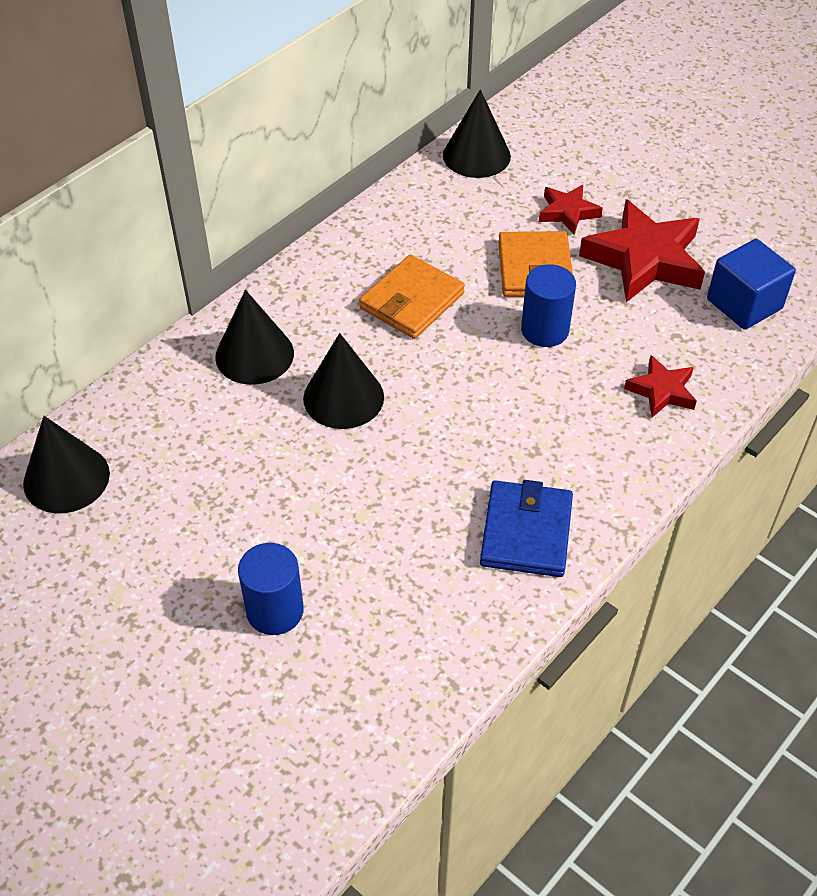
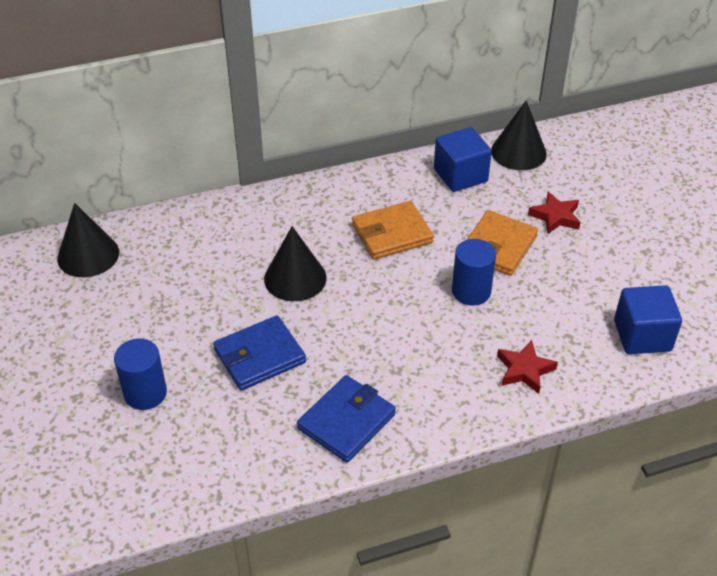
camera: 30 degrees right, 5 degrees down
black cone [215,290,294,385] -> none
red star [579,199,705,302] -> none
none -> blue wallet [213,315,306,391]
none -> blue cube [434,127,492,192]

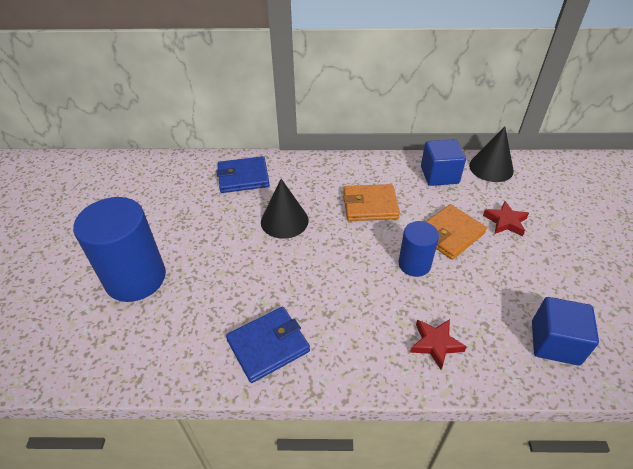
camera: 20 degrees right, 0 degrees up
black cone [57,203,119,277] -> none
blue cylinder [114,338,167,410] -> blue cylinder [73,197,166,302], size x1.80
blue wallet [213,315,306,391] -> blue wallet moved to [217,156,269,193]

